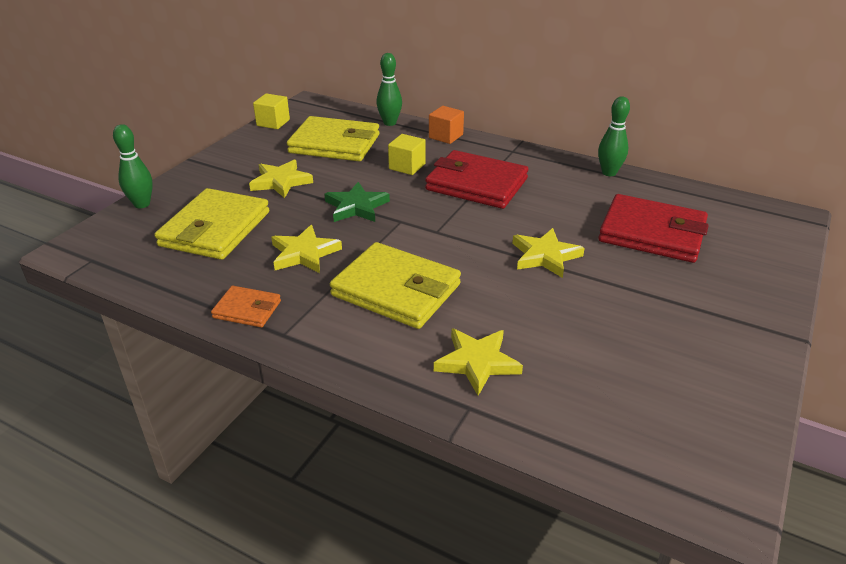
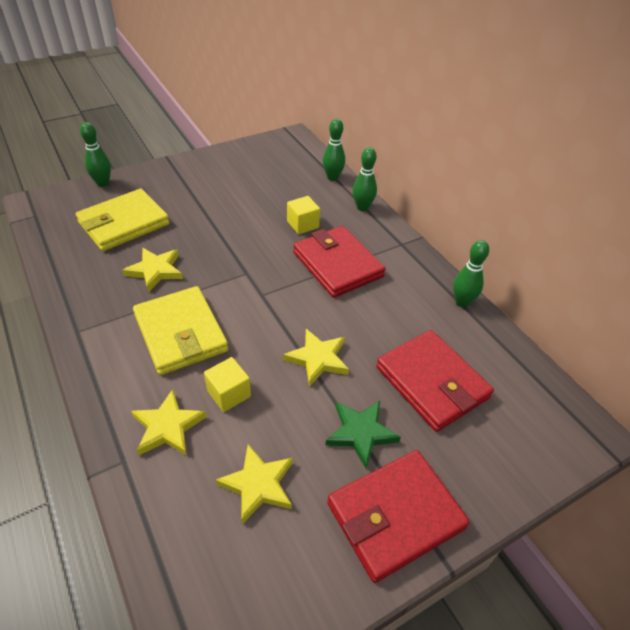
camera: 30 degrees right, 10 degrees up
orange wallet [211,286,281,327] -> none
yellow star [249,159,313,198] -> yellow star moved to [216,445,293,524]
yellow cube [253,93,290,129] -> yellow cube moved to [204,357,251,412]
yellow wallet [287,116,379,161] -> none
green star [324,182,390,222] -> green star moved to [325,401,401,468]
orange cube [429,106,464,144] -> green bowling pin [353,147,377,211]
none -> red wallet [327,450,470,583]

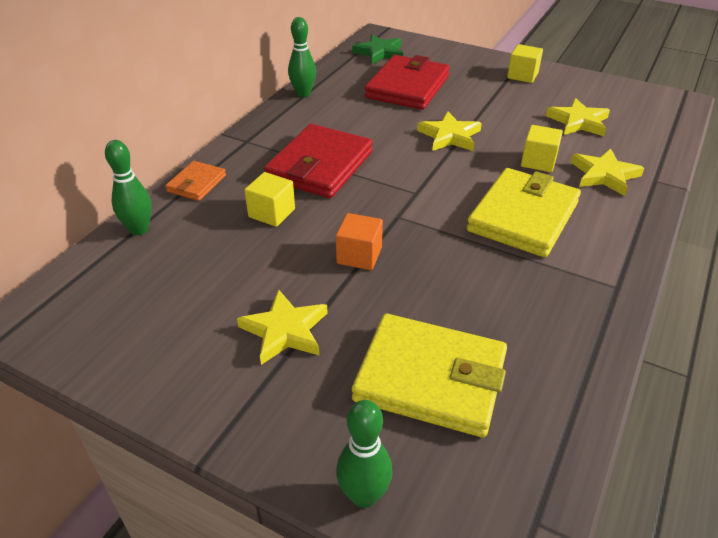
camera: 120 degrees left, 5 degrees down
yellow star [123,248,183,293] -> yellow star moved to [237,289,327,365]
green star [325,401,401,468] -> green star moved to [352,34,403,64]
red wallet [327,450,470,583] -> yellow cube [507,44,543,83]
green bowling pin [353,147,377,211] -> orange wallet [165,161,226,201]
none -> orange cube [336,213,383,270]

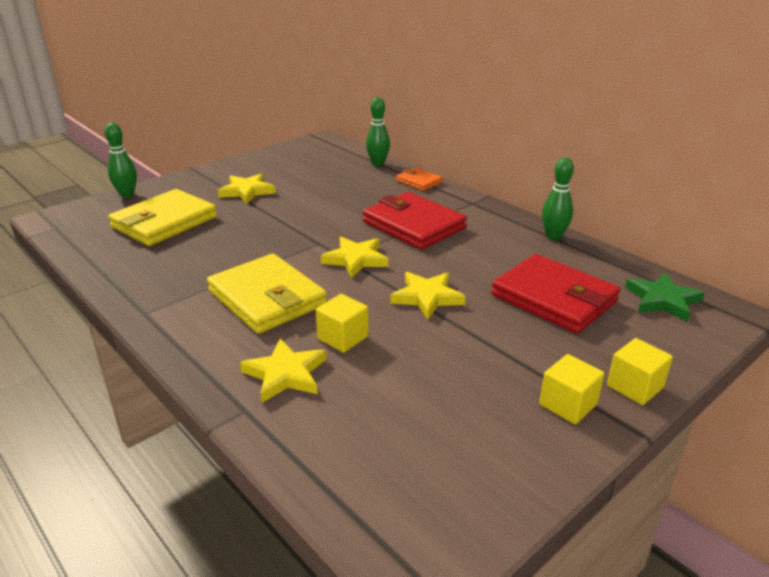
camera: 110 degrees right, 10 degrees down
yellow cube [244,172,295,227] -> yellow cube moved to [607,338,673,405]
orange cube [336,213,383,270] -> none
yellow star [546,98,610,136] -> yellow star moved to [321,237,389,278]

